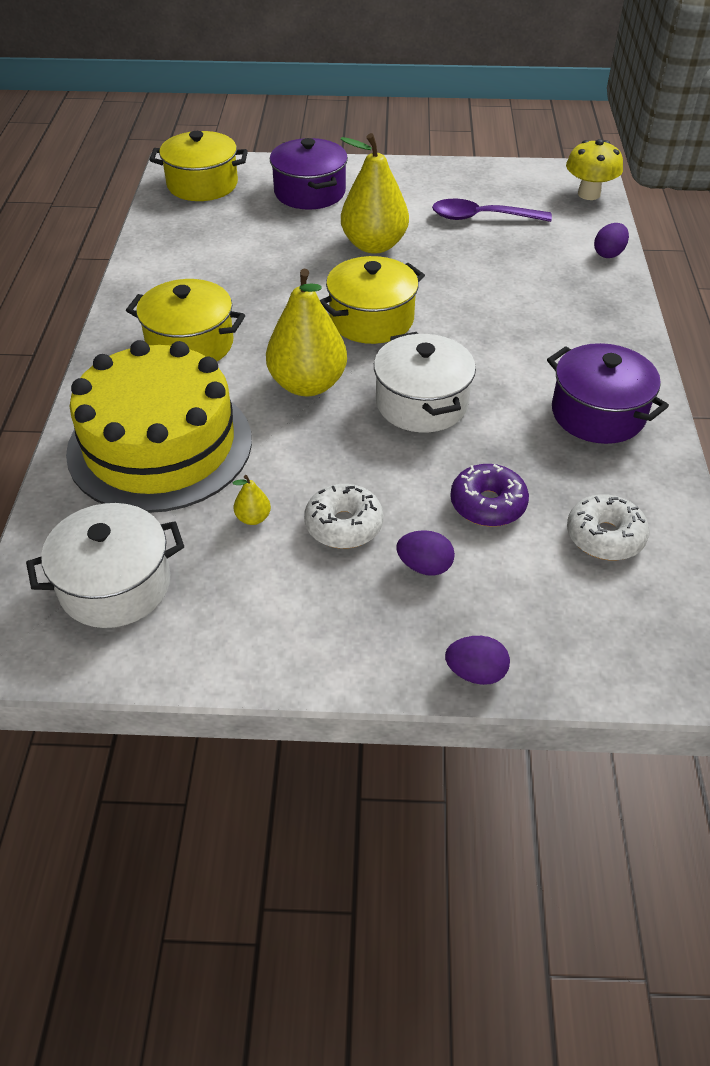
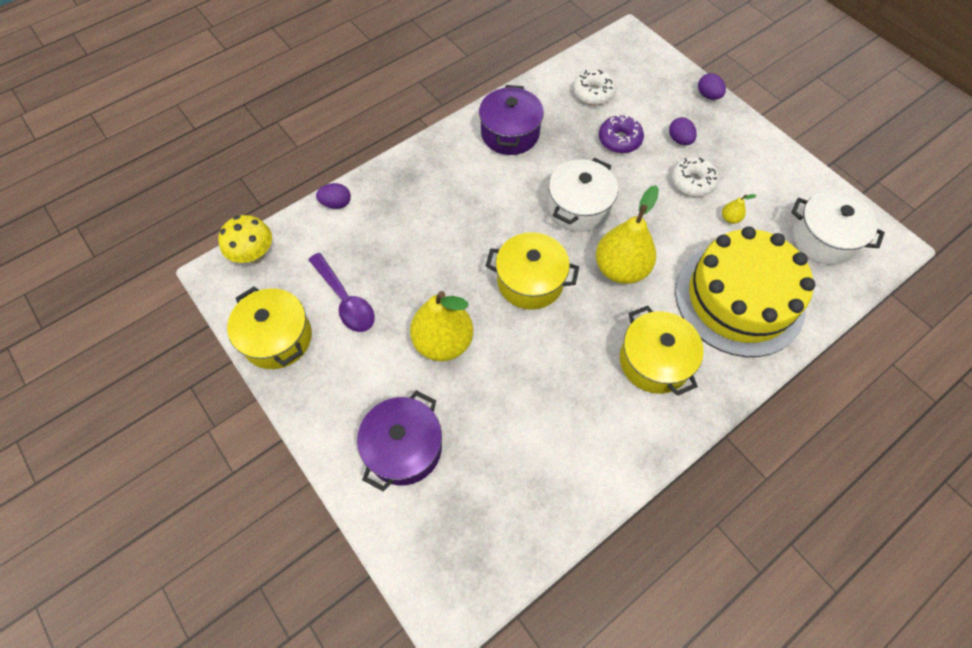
camera: 130 degrees left, 15 degrees up
yellow pot [150,131,248,201] -> yellow pot moved to [227,286,312,369]

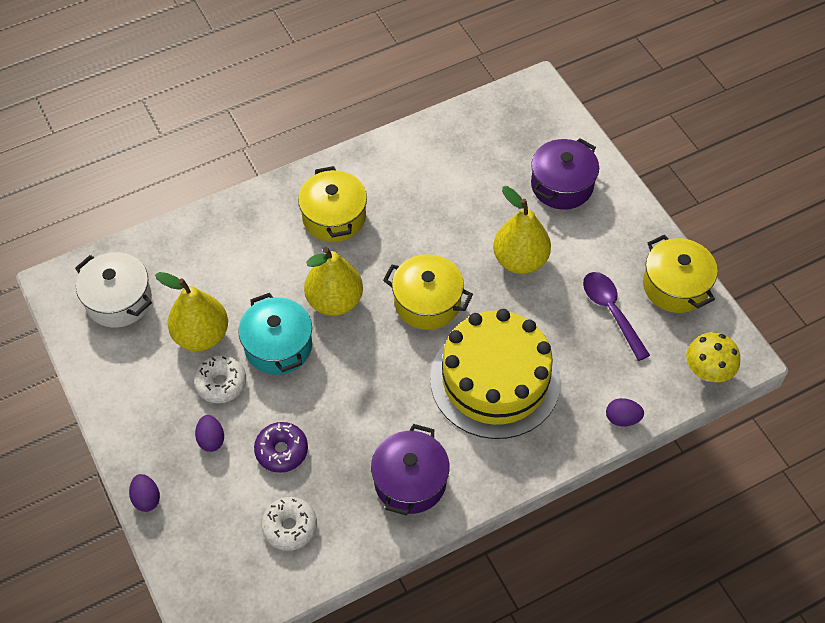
camera: 170 degrees left, 5 degrees down
white pot [548,158,618,232] -> none
yellow cake [675,227,815,357] -> yellow cake moved to [430,309,561,439]
yellow pear [722,194,756,224] -> yellow pear [155,272,228,351], size x2.48
none -> turquoise pot [238,293,312,375]

